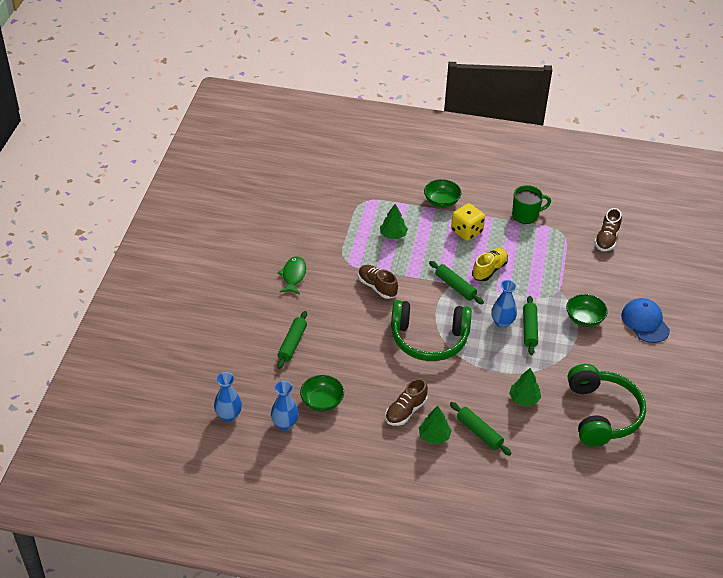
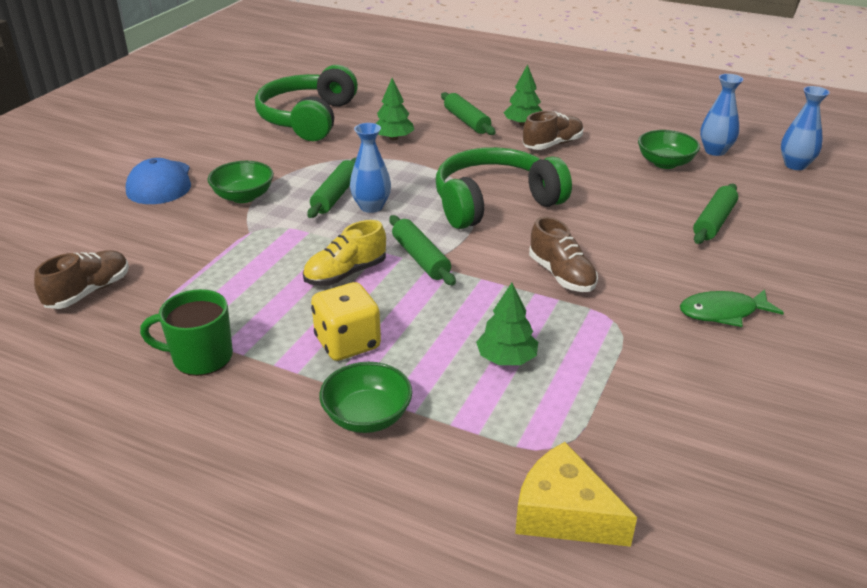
camera: 165 degrees left, 10 degrees down
green fish [278,256,306,294] -> green fish turned 60 degrees clockwise [680,289,784,327]
green headphones [391,300,472,361] -> green headphones turned 45 degrees counterclockwise [436,147,572,229]
none -> yellow cheese [515,442,637,547]

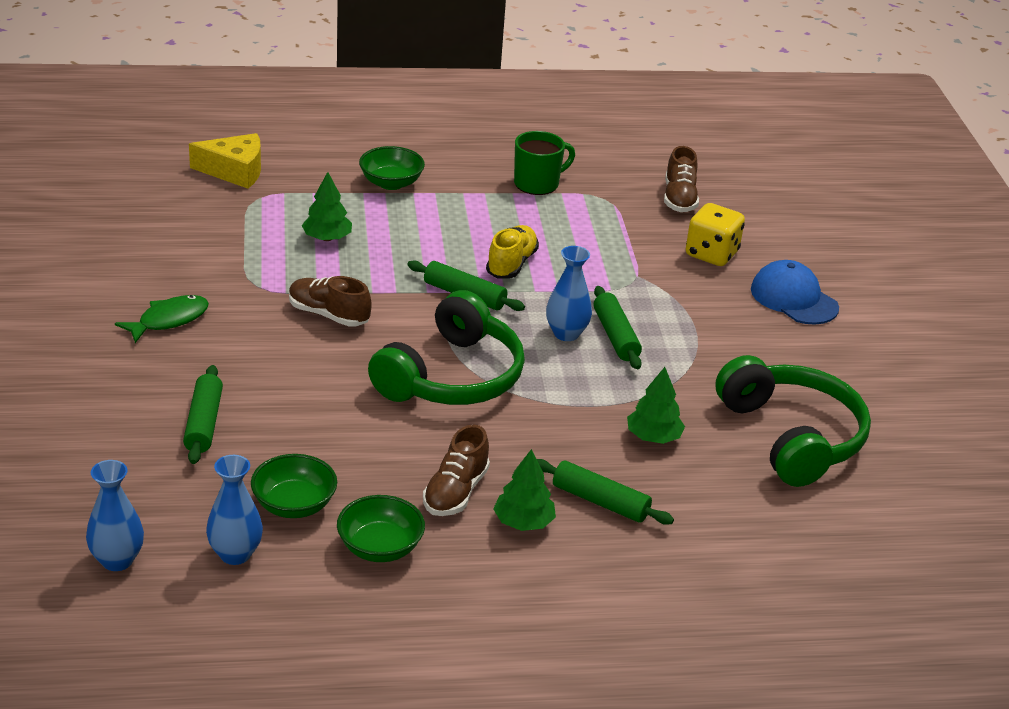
camera: 145 degrees right, 0 degrees up
green bowl [208,161,274,203] -> green bowl moved to [337,495,425,562]
yellow dice [311,282,381,361] -> yellow dice moved to [686,203,745,266]

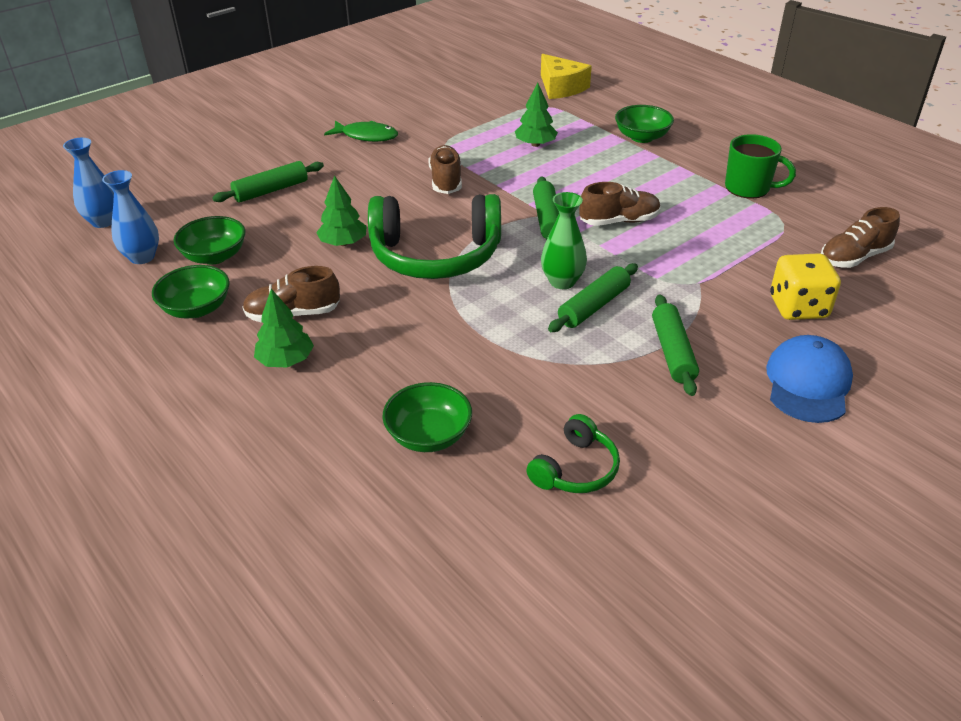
camera: 60 degrees right, 5 degrees up
yellow shoe [486,225,539,279] -> brown shoe [579,182,661,226]
green rolling pin [537,459,674,525] -> green rolling pin moved to [652,294,699,396]
blue vase [546,246,592,341] -> green vase [541,192,587,289]
green tree [627,367,685,444] -> green tree moved to [316,176,367,246]
green headphones [715,355,871,487] -> green headphones [526,414,620,493], size x0.50
none -> green bowl [382,382,472,452]

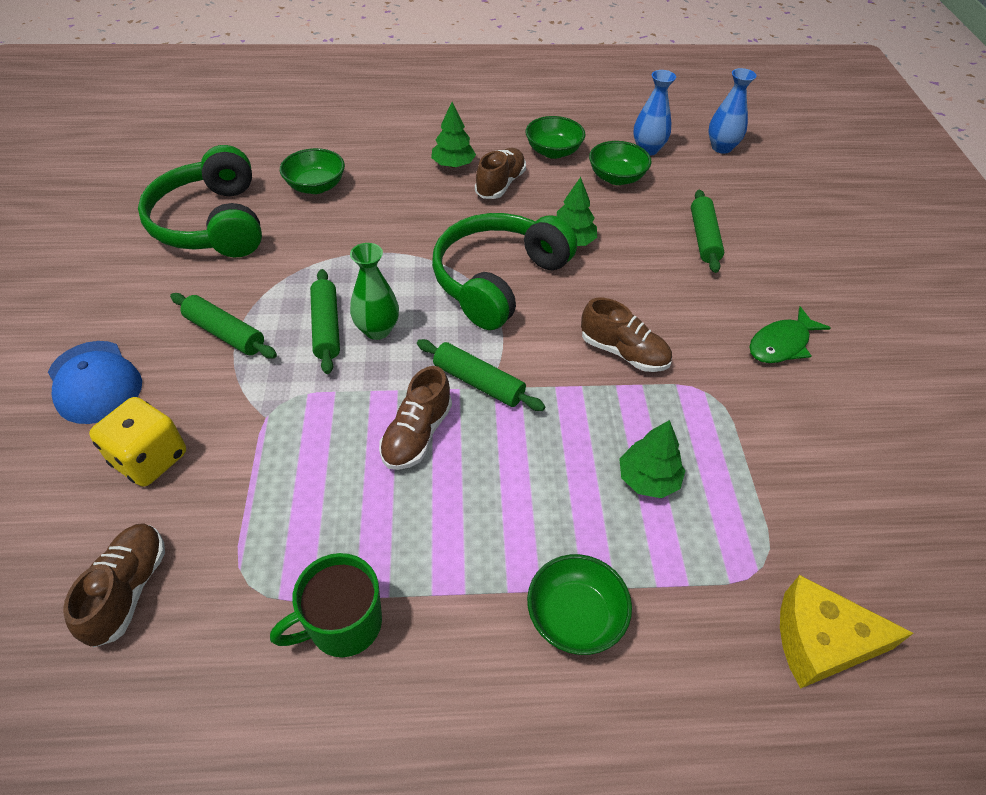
camera: 125 degrees right, 10 degrees up
green headphones [526,414,620,493] -> green headphones [138,145,262,257], size x2.00

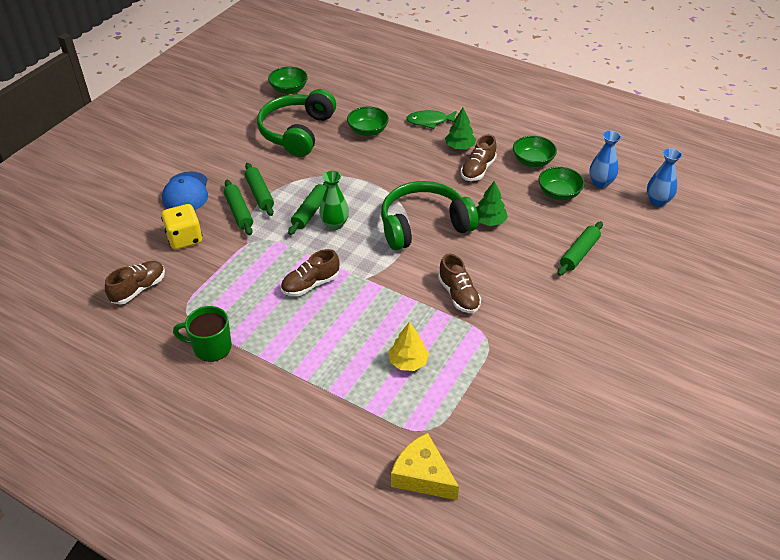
camera: 35 degrees right, 5 degrees down
green rolling pin [417,339,545,411] -> green rolling pin moved to [224,180,253,235]
brown shoe [475,148,526,199] -> brown shoe turned 150 degrees clockwise [461,134,497,181]
green bowl [527,554,632,655] -> green bowl moved to [268,67,308,94]
green tree [619,420,685,498] -> yellow tree [389,322,429,371]
green fish [749,306,831,363] -> green fish moved to [406,110,456,129]

